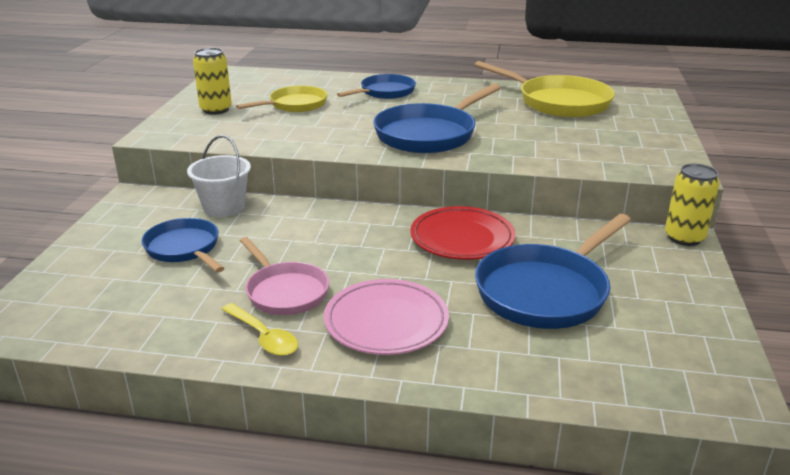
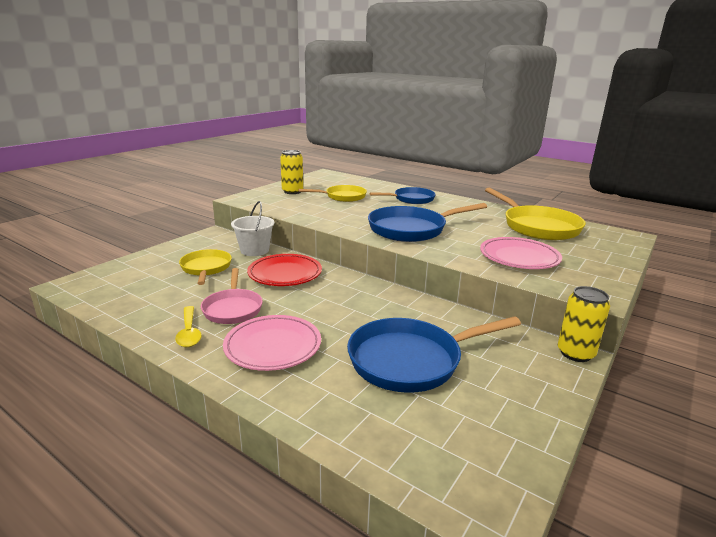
camera: 25 degrees right, 5 degrees down
blue pan [141,218,224,273] -> yellow pan [179,249,232,285]
red plate [411,206,516,260] -> red plate moved to [247,254,322,286]
none -> pink plate [480,237,562,269]

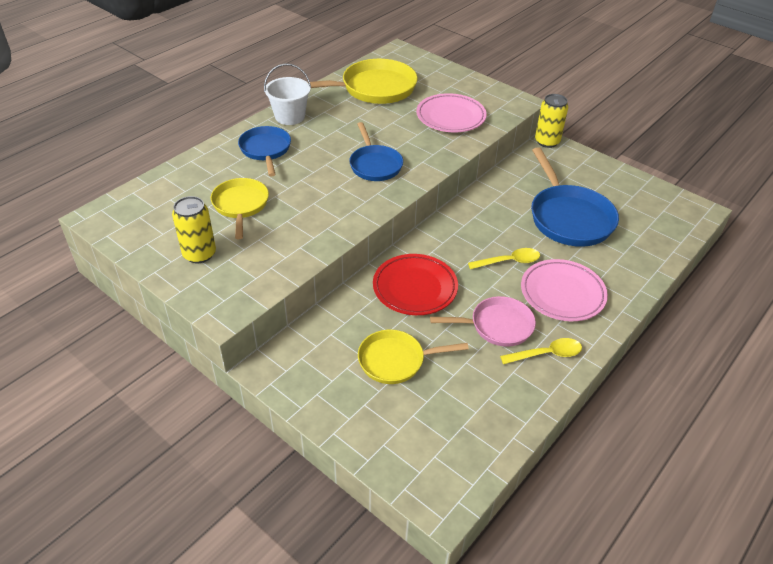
camera: 85 degrees left, 20 degrees up
white bucket [231,201,275,256] -> white bucket moved to [264,63,311,125]
blue pan [368,203,487,242] -> blue pan [349,122,403,181], size x0.63
none -> yellow spoon [468,248,540,269]

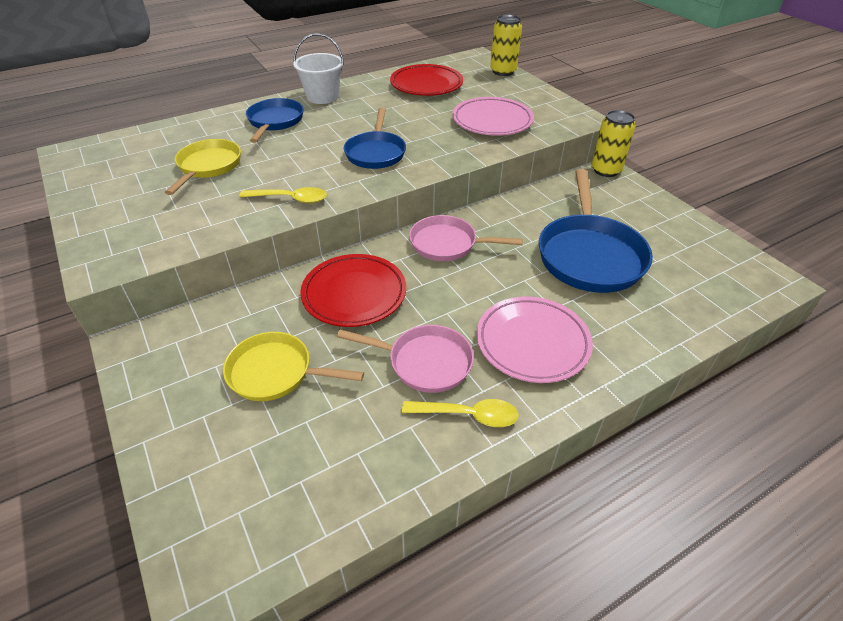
camera: 20 degrees right, 0 degrees up
yellow can [172,196,216,264] -> yellow can moved to [490,15,522,76]
yellow pan [310,59,418,104] -> red plate [390,64,463,96]
yellow spoon [468,248,540,269] -> yellow spoon moved to [239,187,327,203]
none -> pink pan [409,215,523,261]

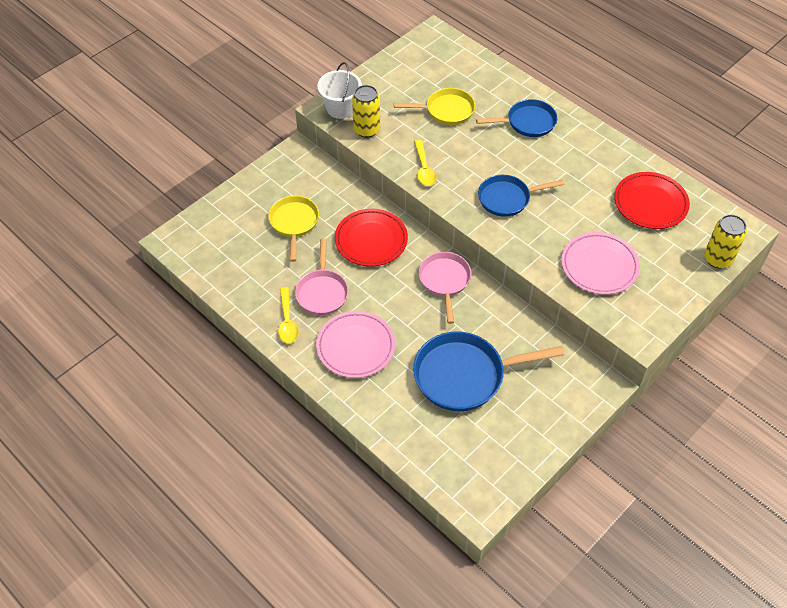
camera: 75 degrees right, 10 degrees up
white bucket [293,33,344,104] -> white bucket moved to [318,62,362,119]
yellow can [592,110,636,177] -> yellow can moved to [352,85,380,138]

